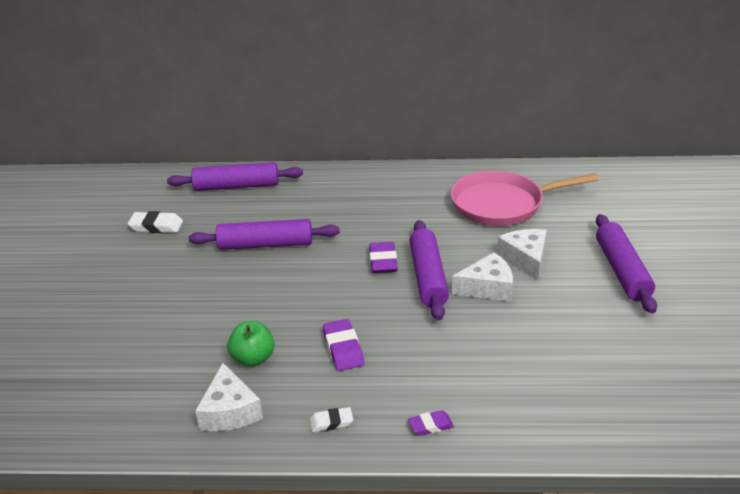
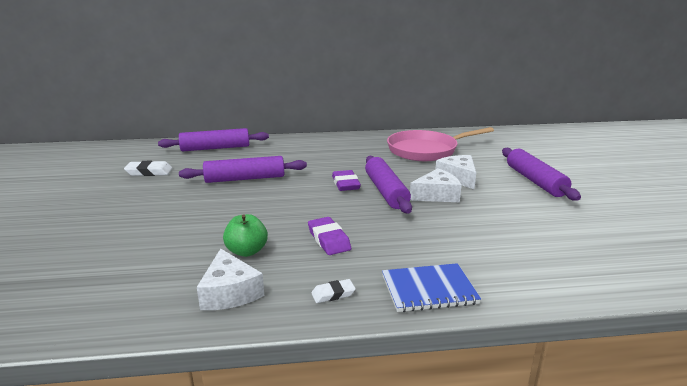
camera: 10 degrees left, 10 degrees down
purple eraser [408,410,454,436] -> blue notebook [382,263,481,312]

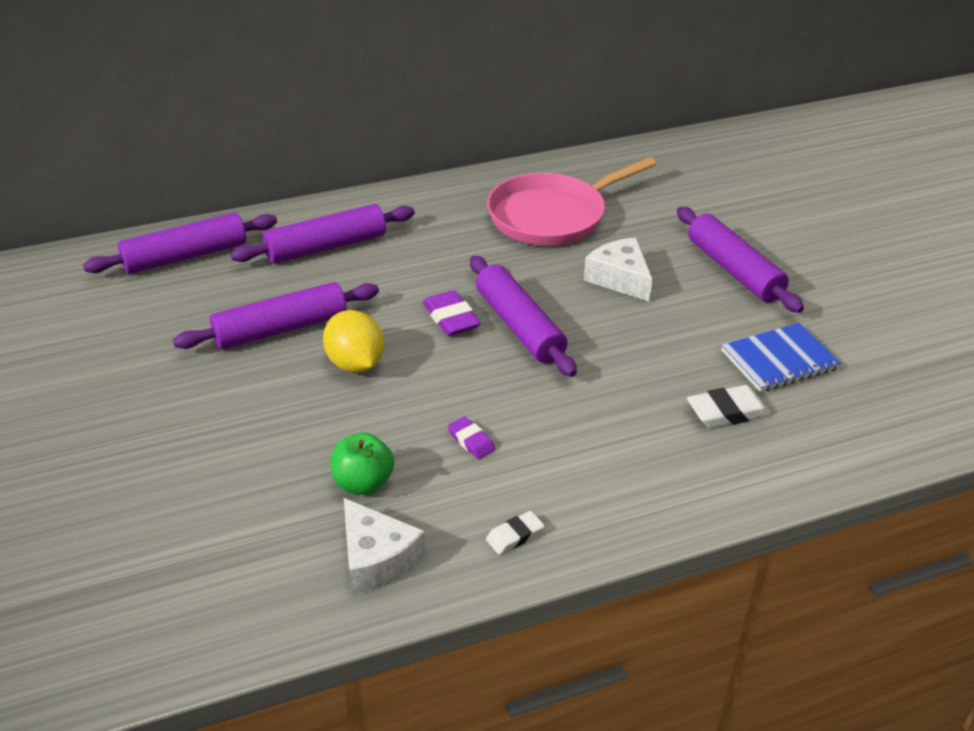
camera: 15 degrees left, 15 degrees up
white eraser [124,161,172,176] -> white eraser moved to [687,385,770,428]
purple eraser [308,217,351,255] -> purple eraser [448,416,496,459], size x0.63
blue notebook [382,263,481,312] -> blue notebook moved to [721,323,841,392]
white cheese [410,168,462,202] -> none
none -> purple rolling pin [230,204,415,263]
none -> yellow lemon [323,310,384,373]

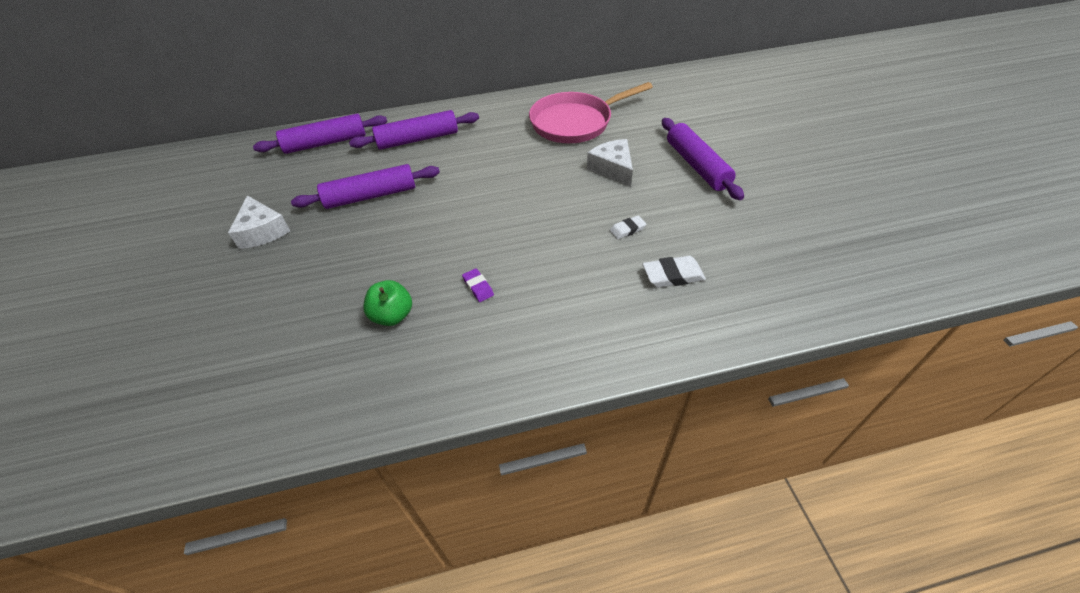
camera: 10 degrees right, 10 degrees up
yellow lemon [323,310,384,373] -> none
white cheese [344,498,426,594] -> white cheese moved to [228,195,290,249]
purple eraser [423,290,481,336] -> none
purple rolling pin [470,255,577,377] -> none
white eraser [486,511,544,555] -> white eraser moved to [610,215,646,240]
blue notebook [721,323,841,392] -> none

